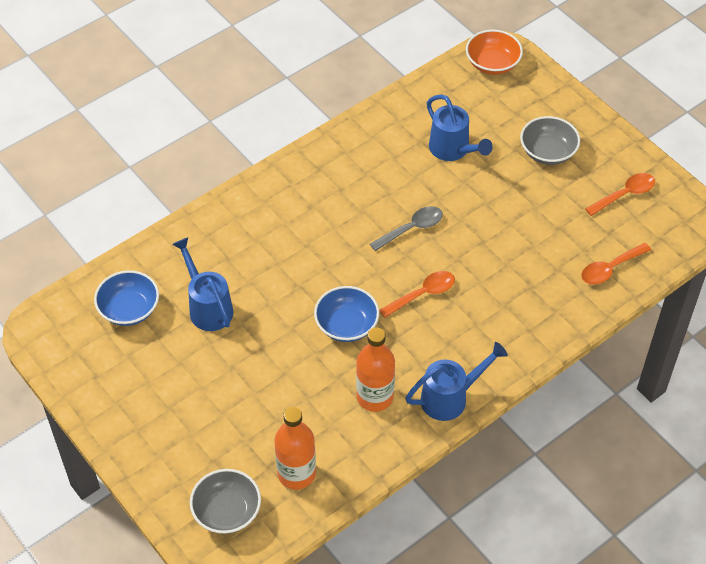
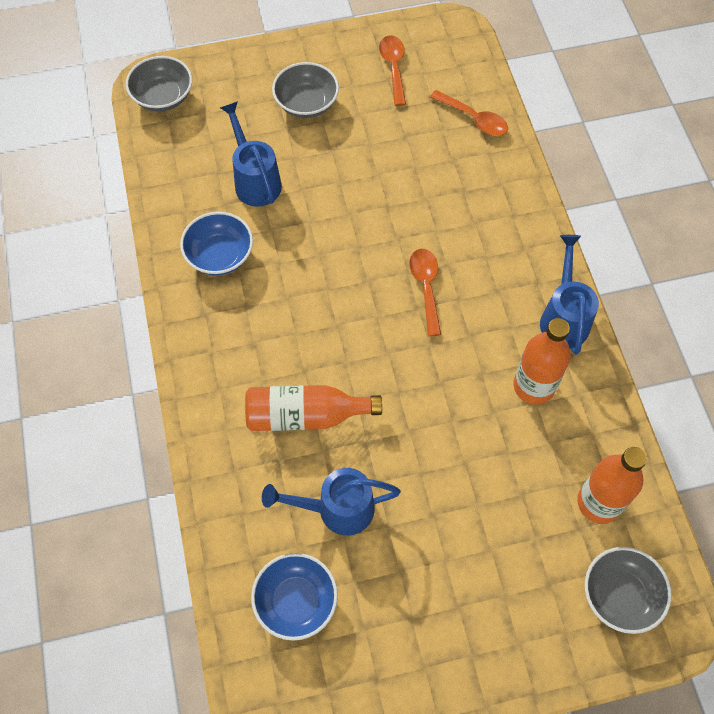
camera: 65 degrees left, 10 degrees up
blue bowl [314,286,379,342] -> blue bowl moved to [180,212,253,275]
grey spoon [370,206,443,251] -> none
blue watering can [427,94,493,161] -> blue watering can turned 105 degrees counterclockwise [220,101,282,207]
orange bowl [466,30,523,75] -> grey bowl [126,56,192,112]
orange spoon [581,243,651,285] -> orange spoon turned 45 degrees counterclockwise [430,90,508,136]
none -> orange bottle [245,385,382,431]

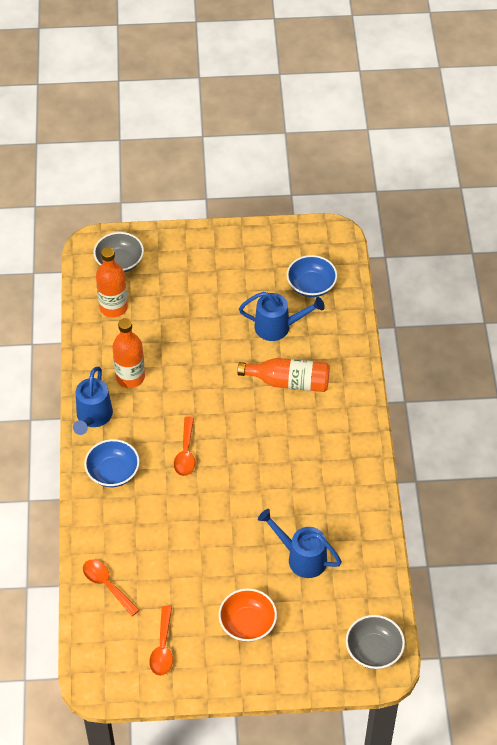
camera: 170 degrees left, 10 degrees down
blue bowl [180,212,253,275] -> blue bowl moved to [84,439,140,487]
blue watering can [220,101,282,207] -> blue watering can turned 135 degrees clockwise [258,509,342,578]
grey bowl [272,62,339,118] -> orange bowl [218,588,277,642]

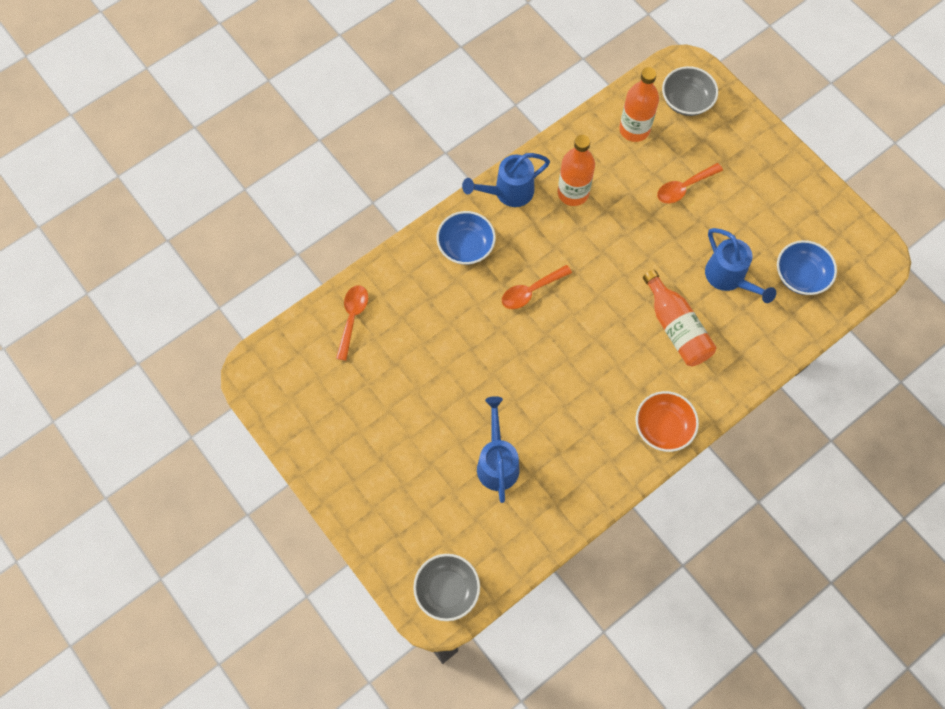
camera: 55 degrees right, 15 degrees up
orange spoon [149,606,173,676] -> orange spoon moved to [657,163,723,204]
orange bowl [218,588,277,642] -> orange bowl moved to [636,391,699,452]

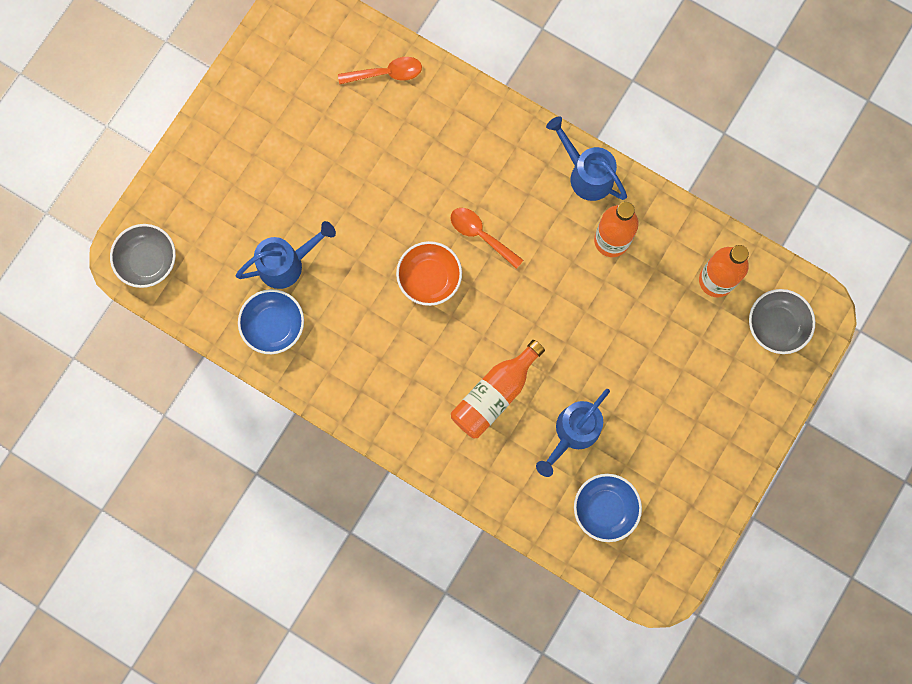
camera: 70 degrees right, 10 degrees up
blue bowl [436,211,496,265] -> blue bowl moved to [238,289,304,354]
orange bowl [636,391,699,452] -> orange bowl moved to [396,241,462,306]
orange spoon [657,163,723,204] -> none

